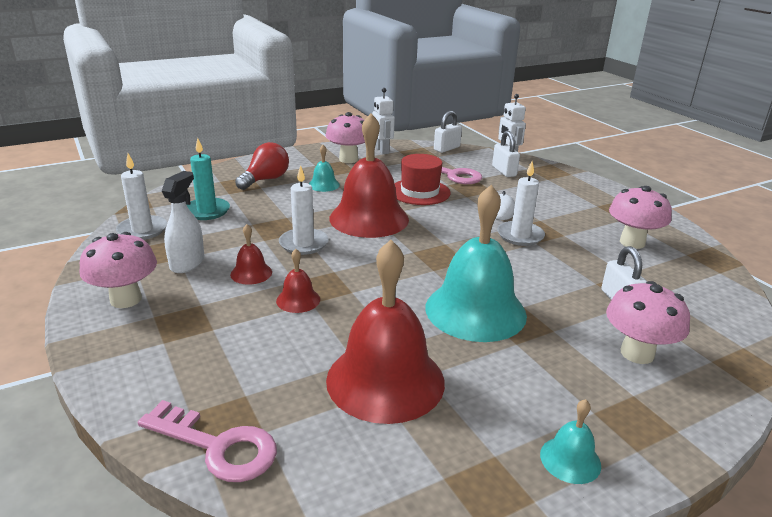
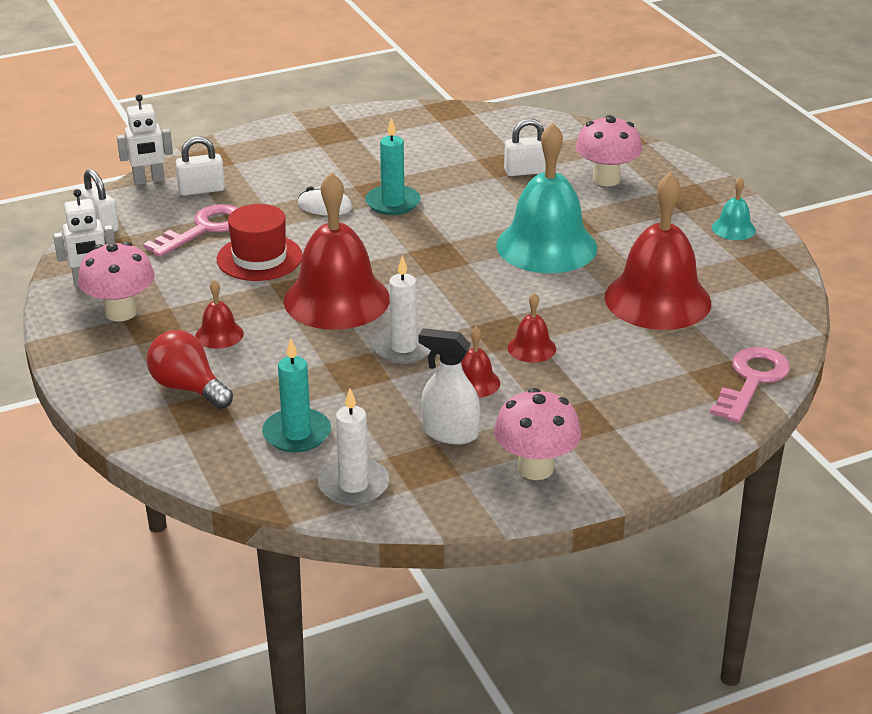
camera: 85 degrees left, 5 degrees up
turquoise bell [309,145,340,192] -> red bell [195,280,244,349]
white candle [497,161,545,246] -> turquoise candle [365,118,421,215]
pink mushroom [609,186,672,249] -> none

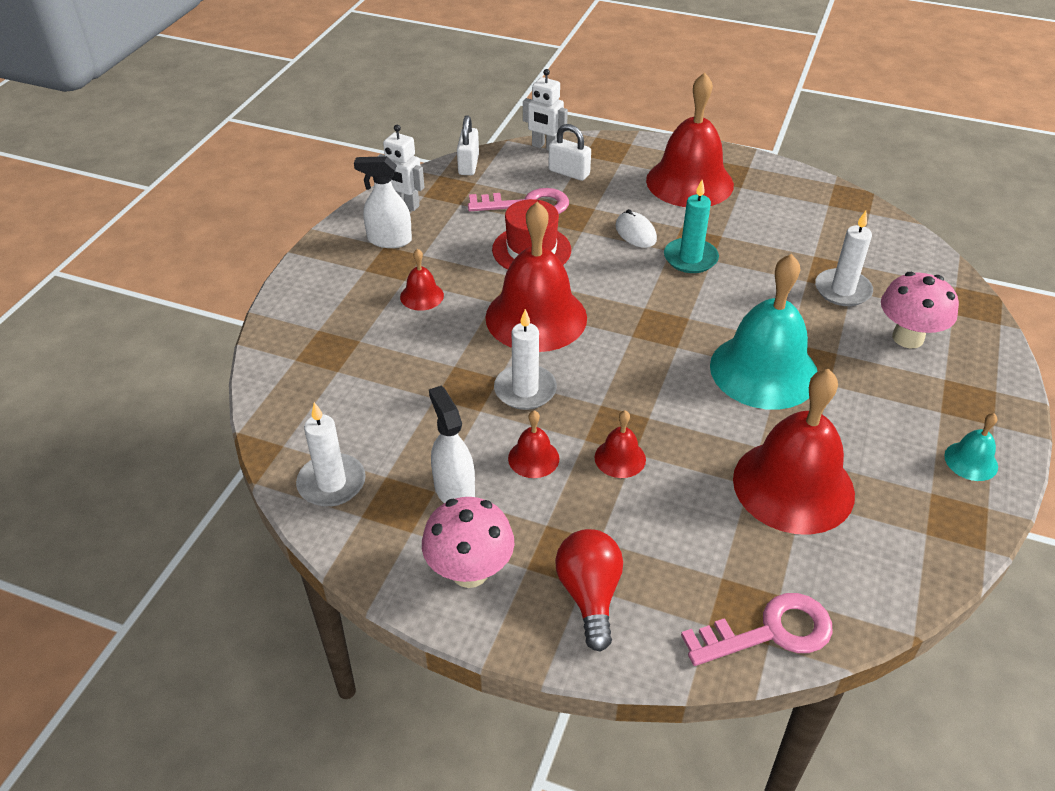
camera: 45 degrees right, 10 degrees up
pink mushroom [78,242,155,321] -> white spray bottle [354,156,412,248]
red light bulb [147,330,233,409] -> red light bulb moved to [555,529,623,652]
turquoise candle [262,338,331,453] -> none
white padlock [504,118,546,176] -> white candle [815,211,873,306]
none -> red bell [646,72,734,207]

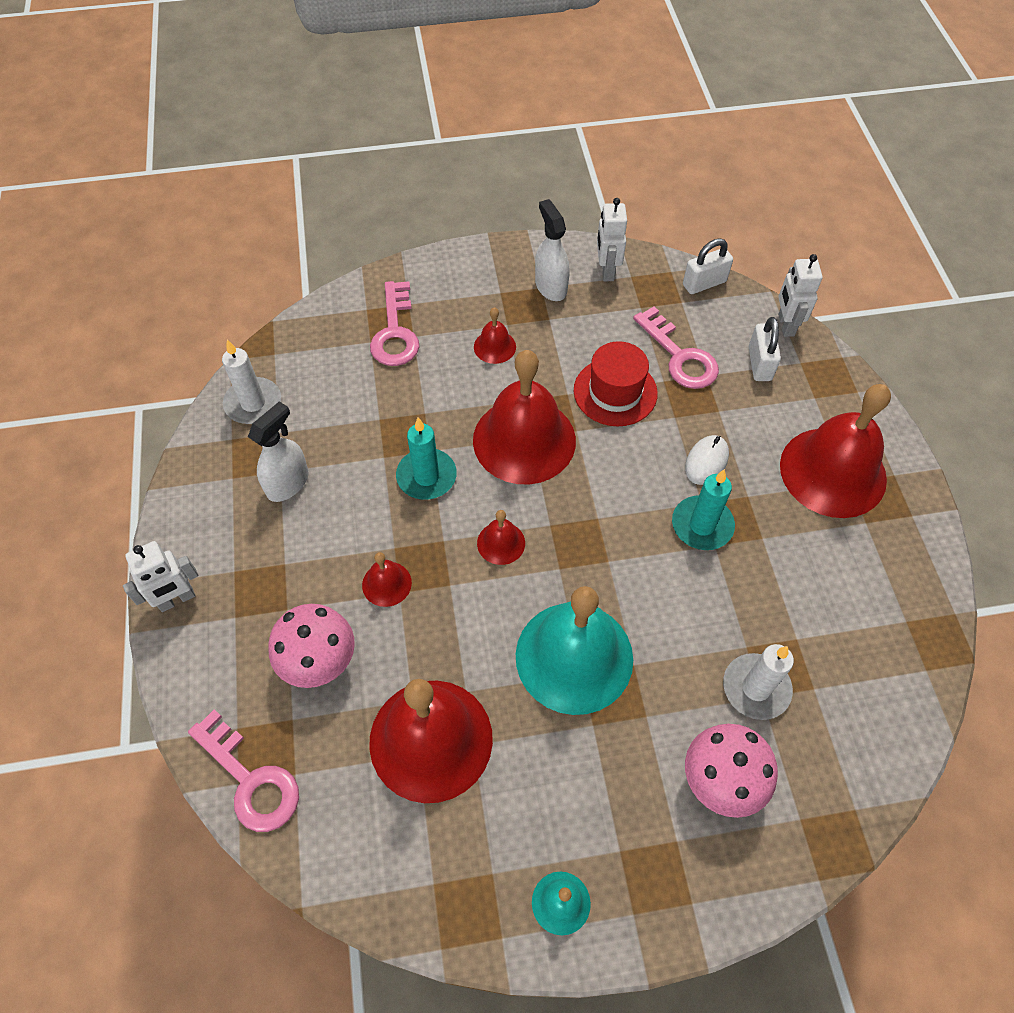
camera: 60 degrees right, 15 degrees up
pink mushroom [422,497,514,588] -> pink mushroom moved to [268,604,355,688]
white candle [494,309,557,410] -> turquoise candle [396,417,457,500]
red bell [508,410,559,478] -> red bell moved to [477,510,525,565]
red light bulb [555,529,623,652] -> none
none -> white robot [123,541,198,612]
none -> pink key [370,281,419,366]

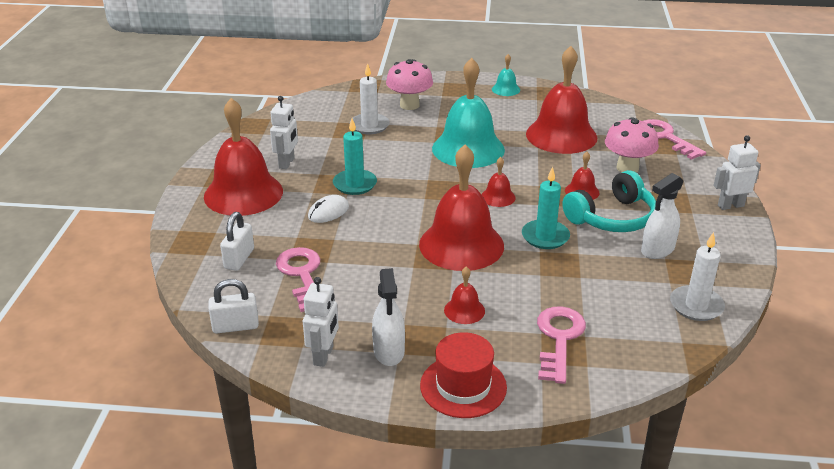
camera: 165 degrees left, 25 degrees down
red hat [574,341,658,426] -> red hat moved to [420,332,507,418]
white robot [778,254,823,337] -> white robot moved to [270,96,298,169]
none -> turquoise headphones [562,170,656,232]

